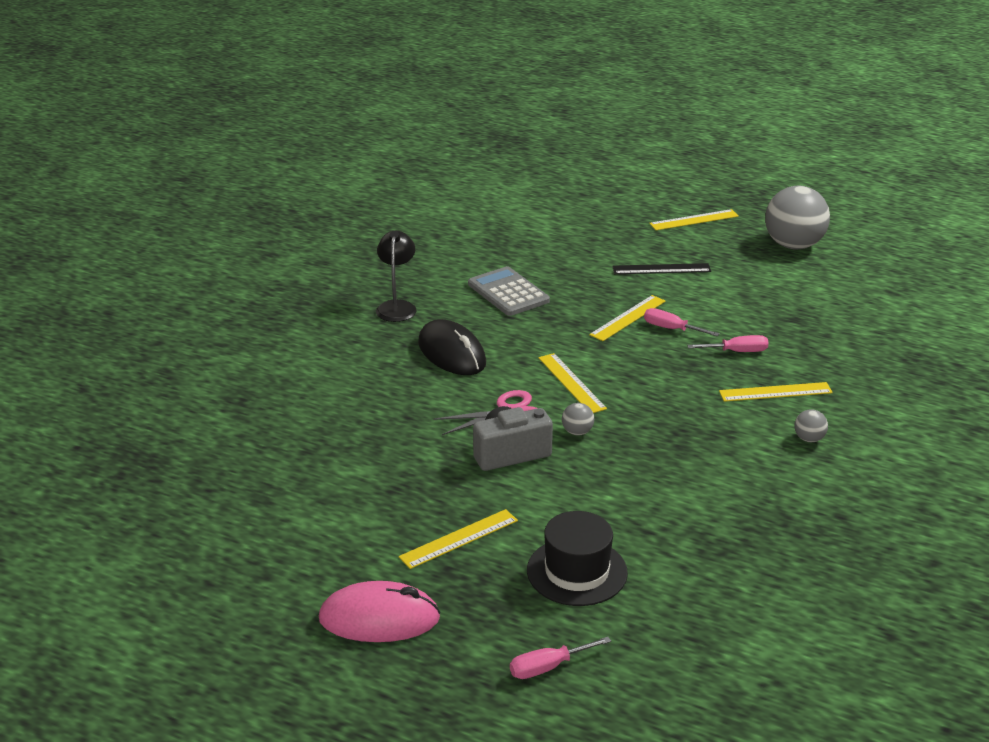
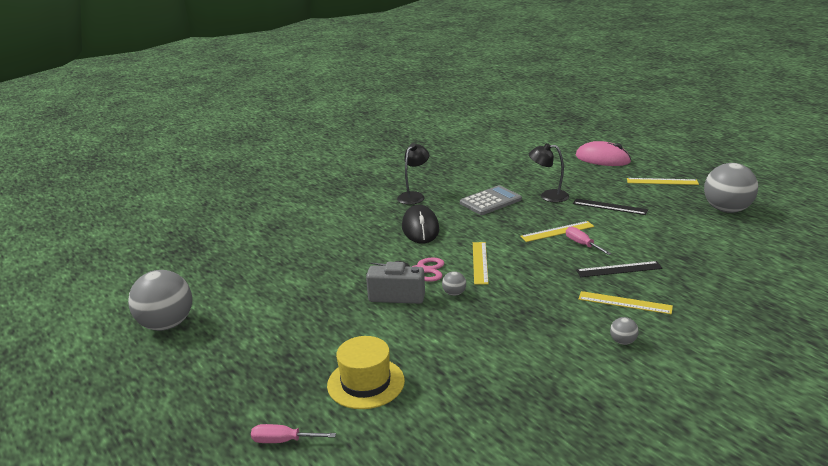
camera: 30 degrees right, 5 degrees down
pink mouse [319,581,440,642] -> pink mouse moved to [576,141,631,166]
yellow ruler [399,509,518,569] -> none
grey calculator [468,266,550,316] -> grey calculator turned 60 degrees clockwise [460,185,522,215]
black hat [527,511,628,606] -> yellow hat [327,336,405,409]
pink screwdriver [687,335,769,352] -> black ruler [576,261,662,277]
none -> grey ball [128,270,192,331]
none -> black lamp [529,143,569,202]

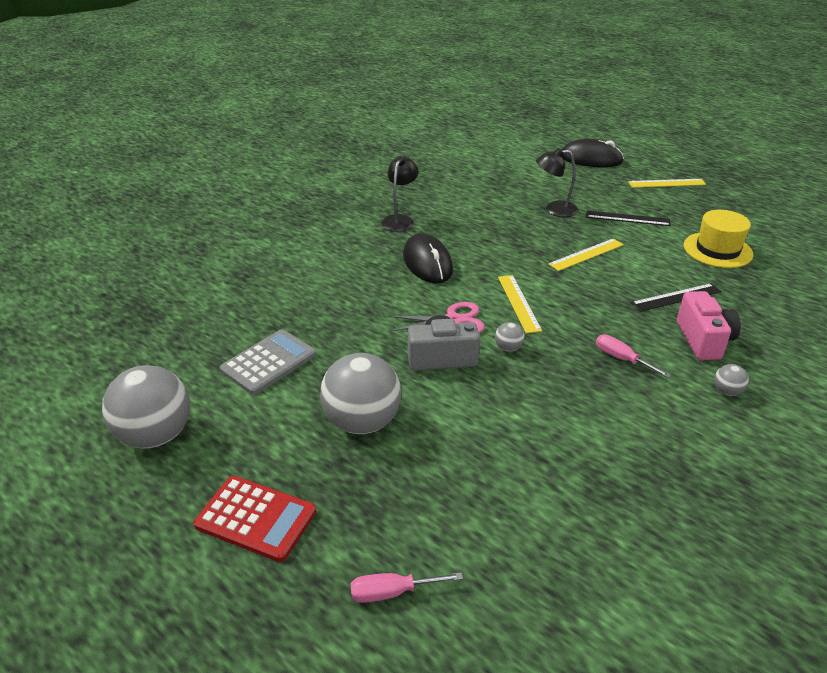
camera: 15 degrees left, 10 degrees up
yellow hat [327,336,405,409] -> yellow hat moved to [684,210,753,268]
grey calculator [460,185,522,215] -> grey calculator moved to [220,329,316,395]
pink screwdriver [566,227,612,255] -> pink screwdriver moved to [596,335,671,378]
pink mouse [576,141,631,166] -> black mouse [562,139,624,167]
yellow ruler [578,291,673,314] -> pink camera [677,291,741,360]
grey ball [704,163,758,213] -> grey ball moved to [320,353,401,434]
none -> red calculator [193,476,316,562]

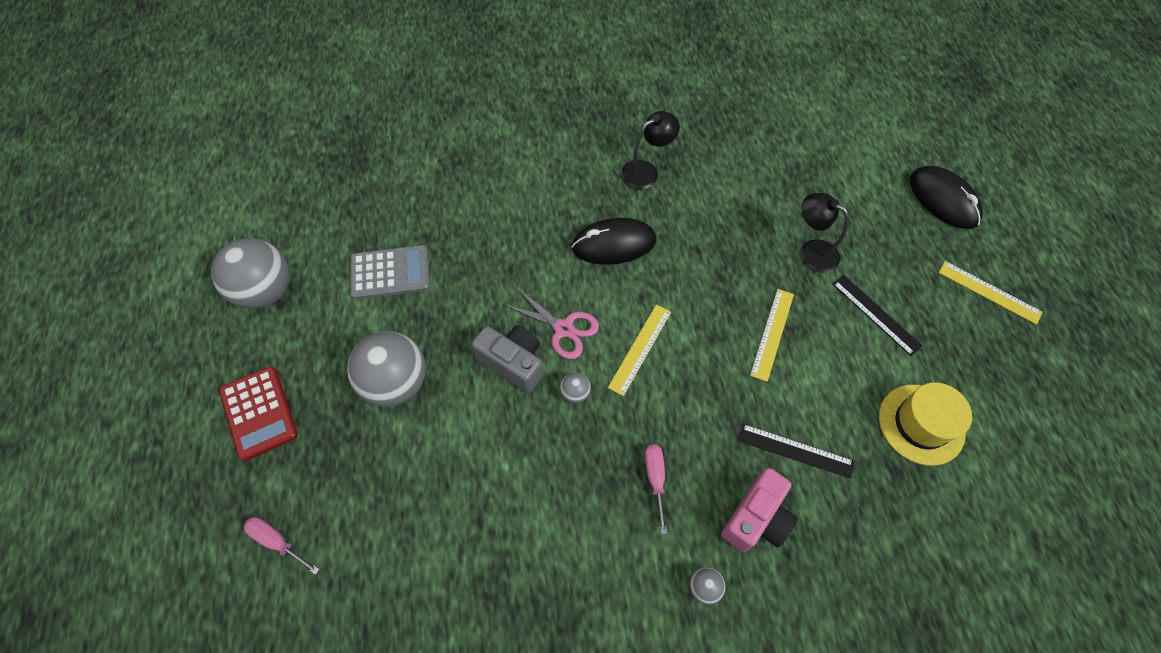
camera: 40 degrees right, 25 degrees up
black mouse [403,233,453,283] -> black mouse turned 60 degrees clockwise [572,218,656,265]
yellow ruler [548,238,624,271] -> yellow ruler turned 75 degrees counterclockwise [750,289,794,382]

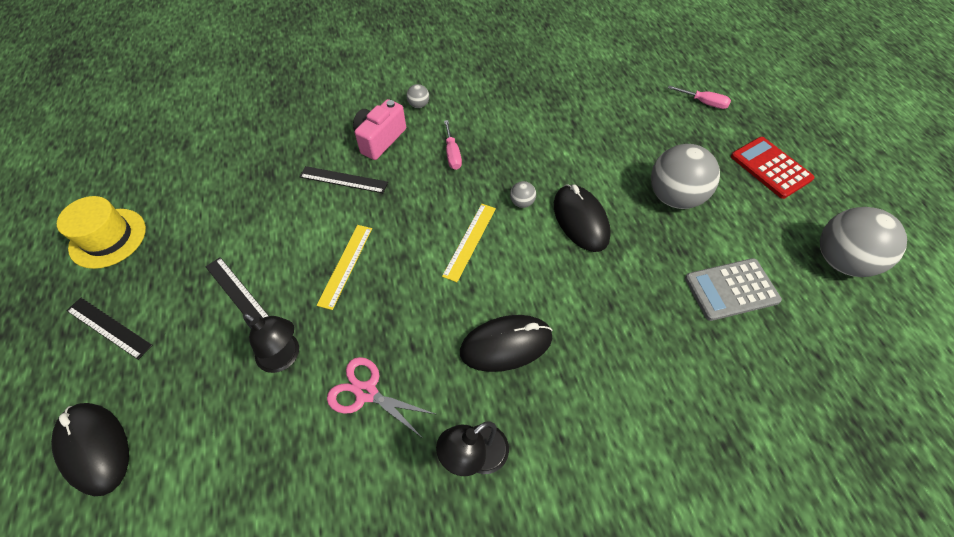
camera: 175 degrees right, 5 degrees down
grey camera [472,325,543,393] -> black mouse [554,185,611,252]
pink scissors [504,287,599,359] -> pink scissors moved to [327,357,437,437]
yellow hat [879,383,972,466] -> yellow hat moved to [57,196,146,269]
yellow ruler [938,261,1043,325] -> black ruler [66,298,152,360]

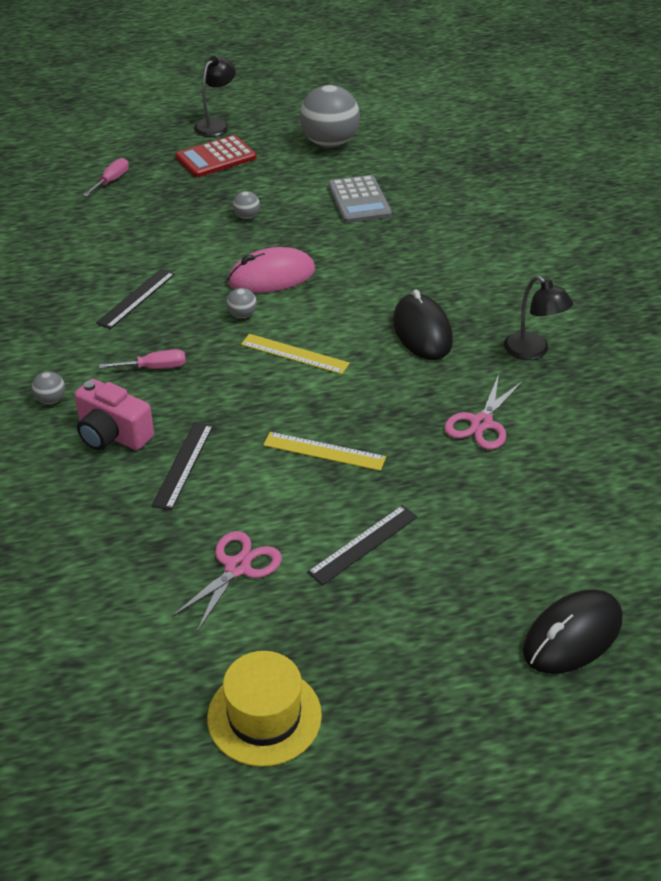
camera: 90 degrees left, 15 degrees down
black ruler [66,298,152,360] -> black ruler moved to [96,268,175,329]
black lamp [243,313,299,373] -> black lamp moved to [194,56,236,137]
black mouse [554,185,611,252] -> pink mouse [227,247,315,293]
grey ball [651,144,720,209] -> grey ball [233,191,260,219], size x0.42
none -> pink scissors [171,531,282,632]

